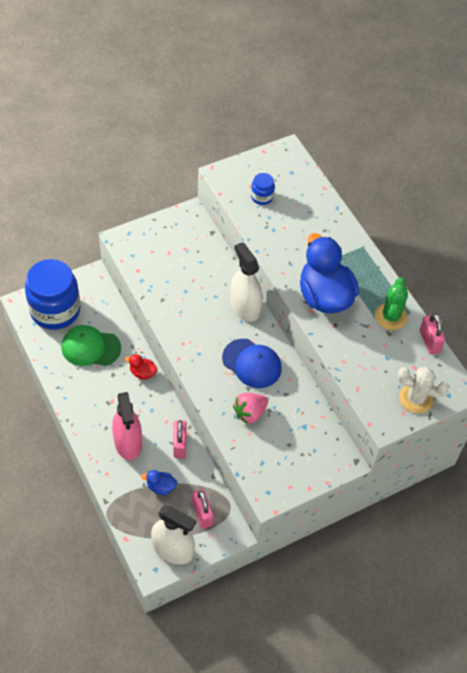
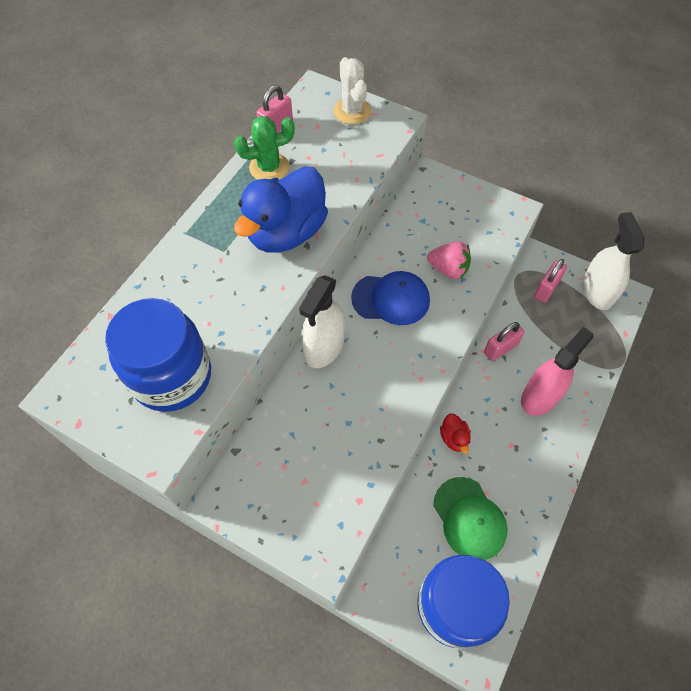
camera: 120 degrees left, 5 degrees up
blue duck [141,470,177,495] -> none
blue cap [222,339,282,388] -> blue cap turned 90 degrees clockwise [351,271,430,325]
blue jar [251,173,275,205] -> blue jar [105,298,211,412], size x2.28

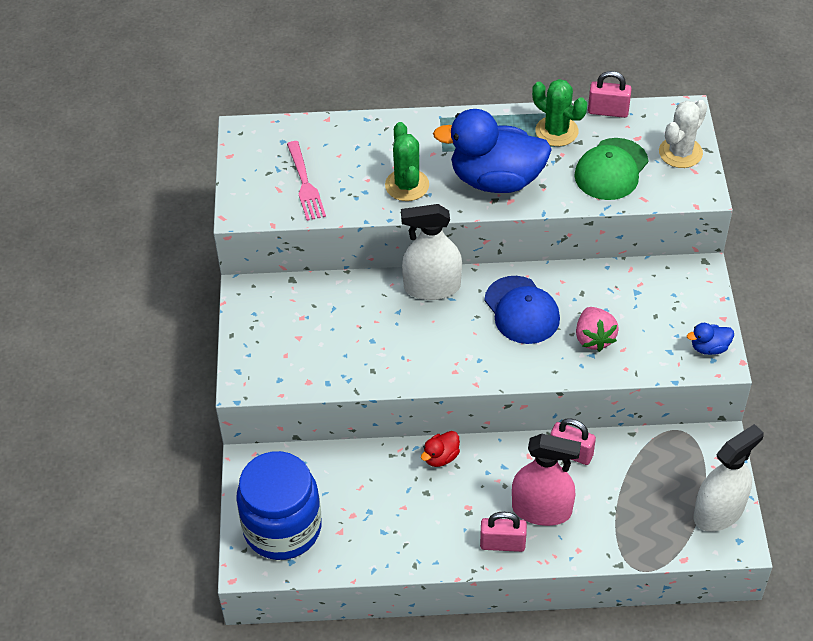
camera: 60 degrees right, 10 degrees down
blue jar [105,298,211,412] -> pink fork [287,141,326,221]
green cap [433,477,508,560] -> green cap moved to [574,138,648,200]
pink padlock [534,259,567,303] -> pink padlock moved to [480,512,527,552]
none -> green cactus [385,122,429,201]
none -> blue duck [687,323,734,355]

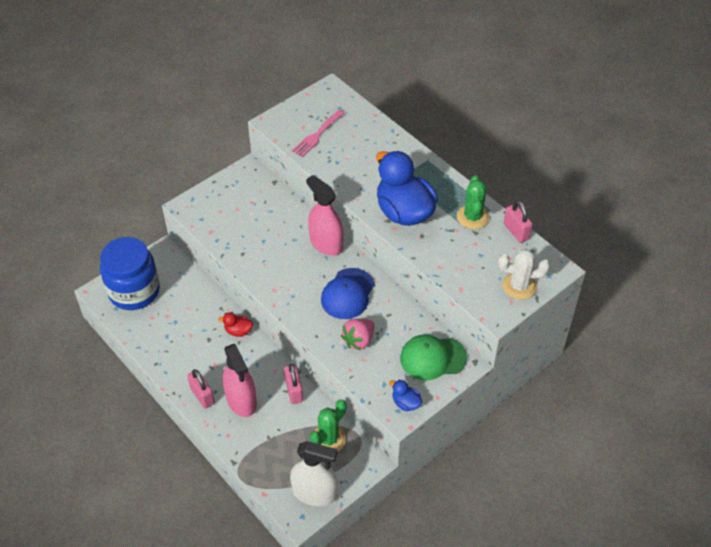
camera: 50 degrees right, 0 degrees up
green cactus [385,122,429,201] -> green cactus moved to [310,399,346,452]
white spray bottle [401,204,462,300] -> pink spray bottle [306,175,343,256]
green cap [574,138,648,200] -> green cap moved to [400,335,467,380]

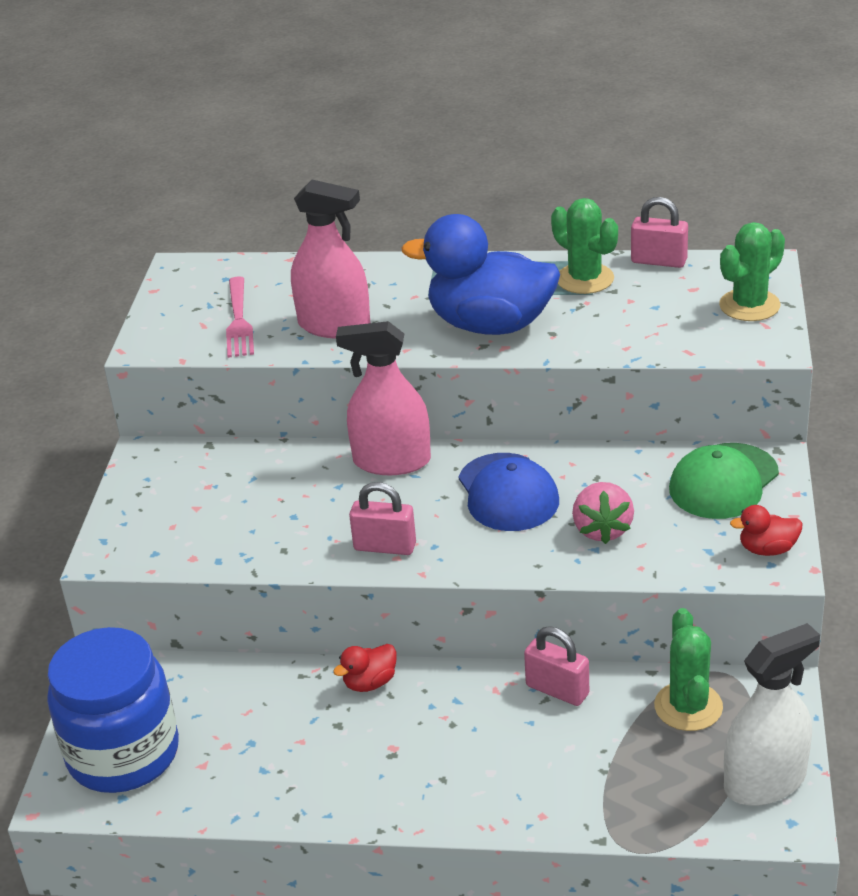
camera: 40 degrees left, 15 degrees down
pink padlock [187,369,215,408] -> pink padlock moved to [349,482,416,555]
pink spray bottle [223,344,257,417] -> pink spray bottle moved to [291,180,370,338]
blue duck [389,380,422,411] -> red duck [730,505,802,556]
white cactus [498,249,550,300] -> green cactus [719,222,785,321]

